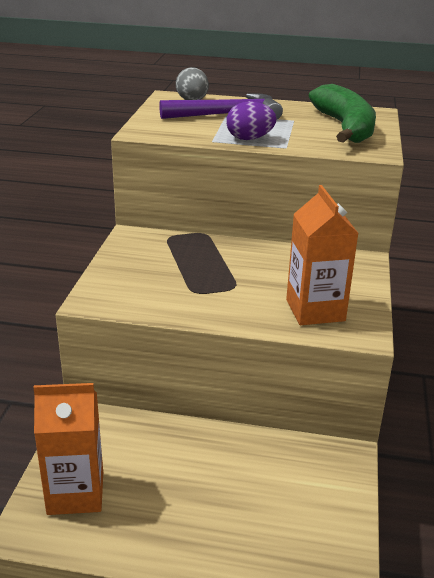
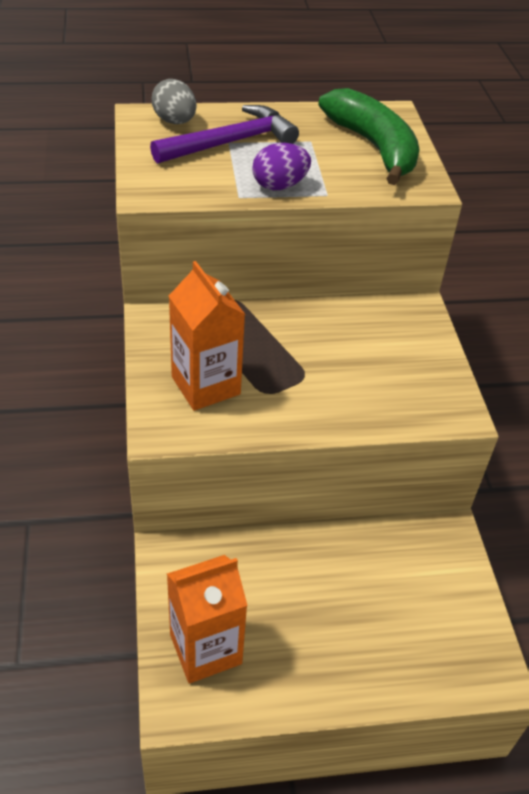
camera: 20 degrees left, 15 degrees up
orange carton [286,185,359,325] -> orange carton moved to [169,261,245,411]

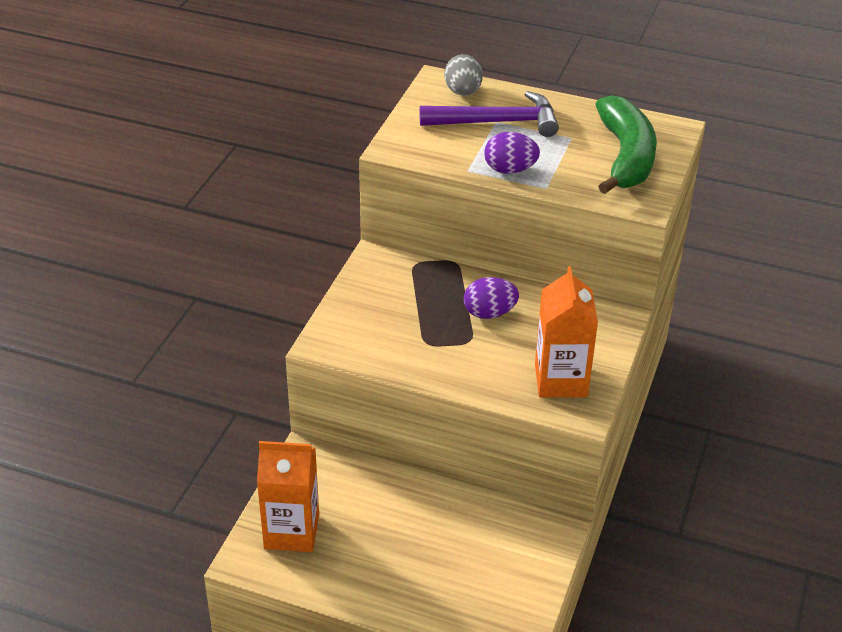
camera: 30 degrees right, 5 degrees down
orange carton [169,261,245,411] -> orange carton moved to [535,266,598,397]
none -> purple egg [464,277,519,319]

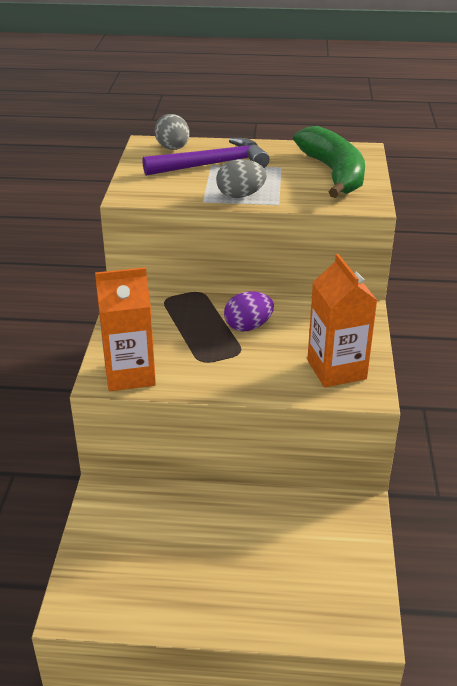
camera: 15 degrees left, 5 degrees down
orange carton [257,441,319,552] -> orange carton moved to [95,267,156,391]
purple egg [484,132,540,174] -> grey egg [216,159,267,198]

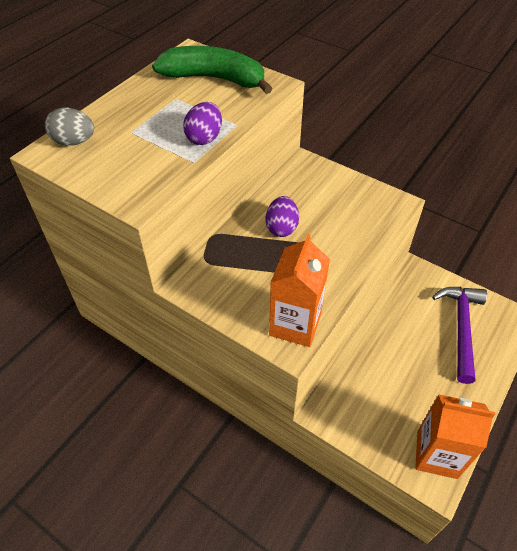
camera: 60 degrees left, 15 degrees up
purple hammer [142,138,270,176] -> purple hammer moved to [432,287,487,384]
grey egg [216,159,267,198] -> purple egg [183,102,222,145]
orange carton [307,254,378,387] -> orange carton moved to [415,394,495,479]

